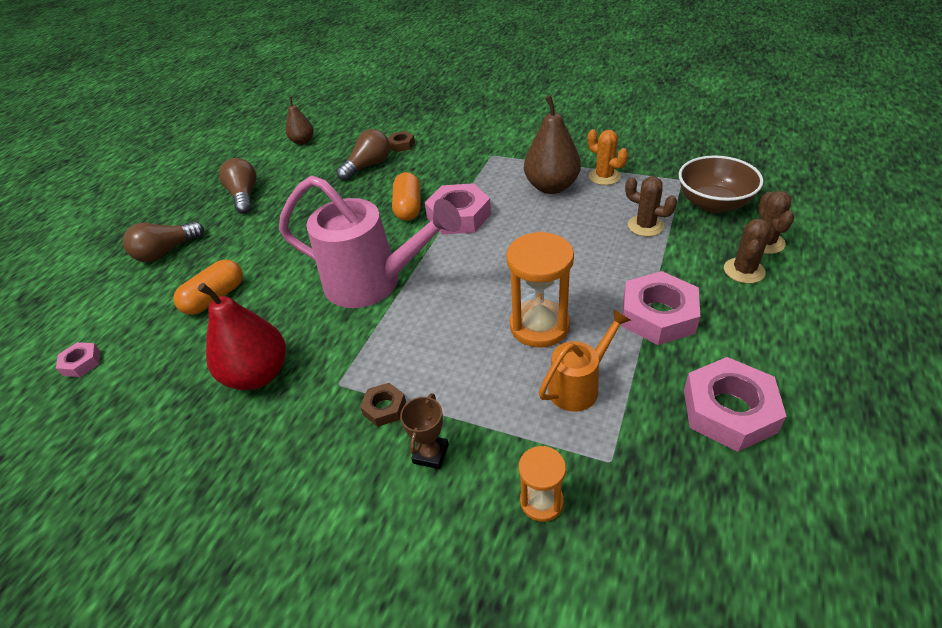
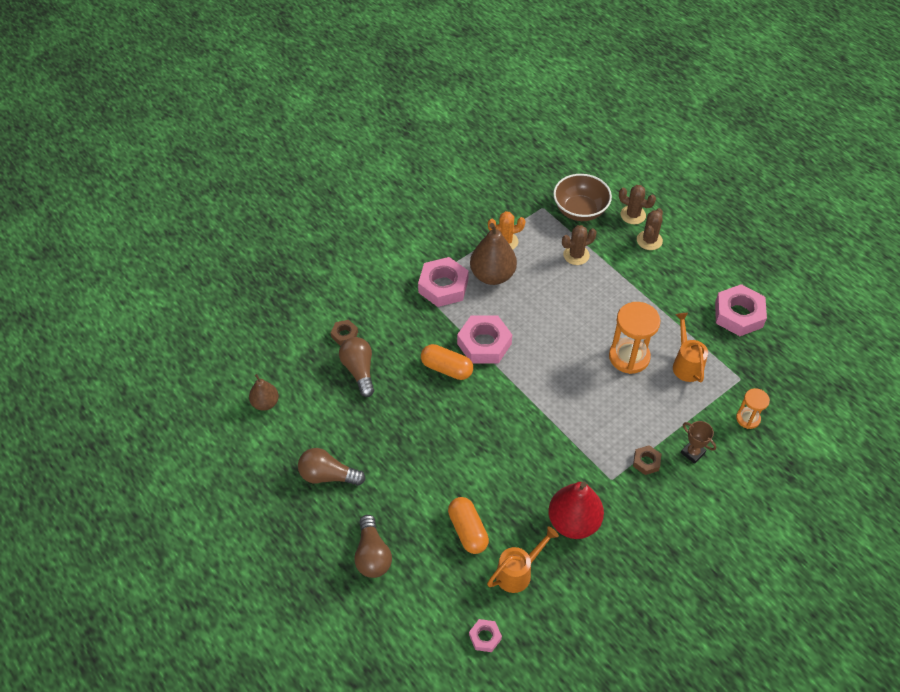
camera: 65 degrees left, 10 degrees up
pink watering can [279,176,461,308] -> none
pink nut [622,271,700,345] -> pink nut moved to [418,257,469,307]
brown cactus [724,219,771,284] -> brown cactus turned 60 degrees clockwise [637,208,663,250]
none -> orange watering can [487,526,559,593]

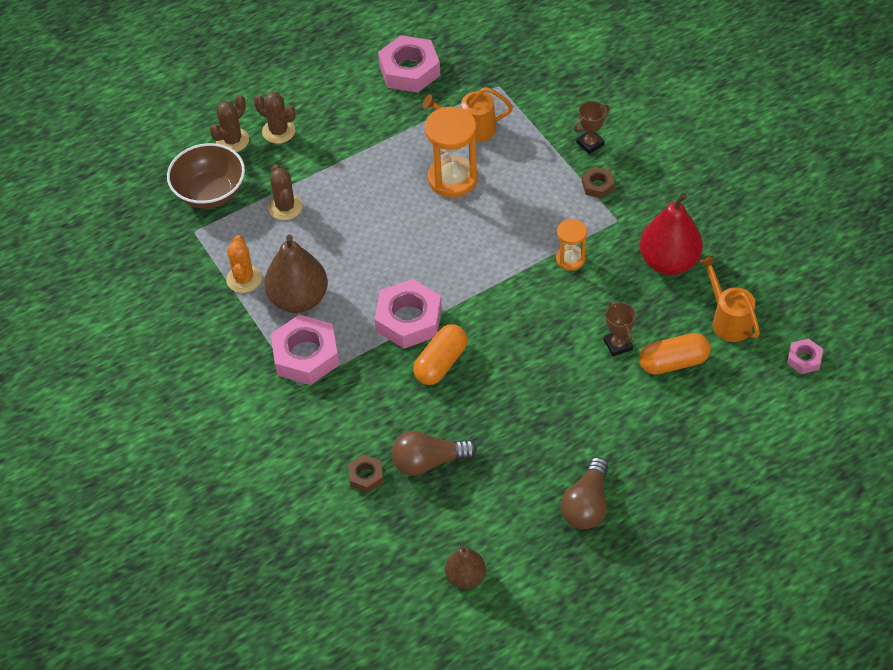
camera: 80 degrees left, 0 degrees up
brown light bulb [354,515,392,578] -> none
orange hourglass [736,388,770,429] -> orange hourglass moved to [556,219,587,271]
none -> brown trophy [604,301,636,356]

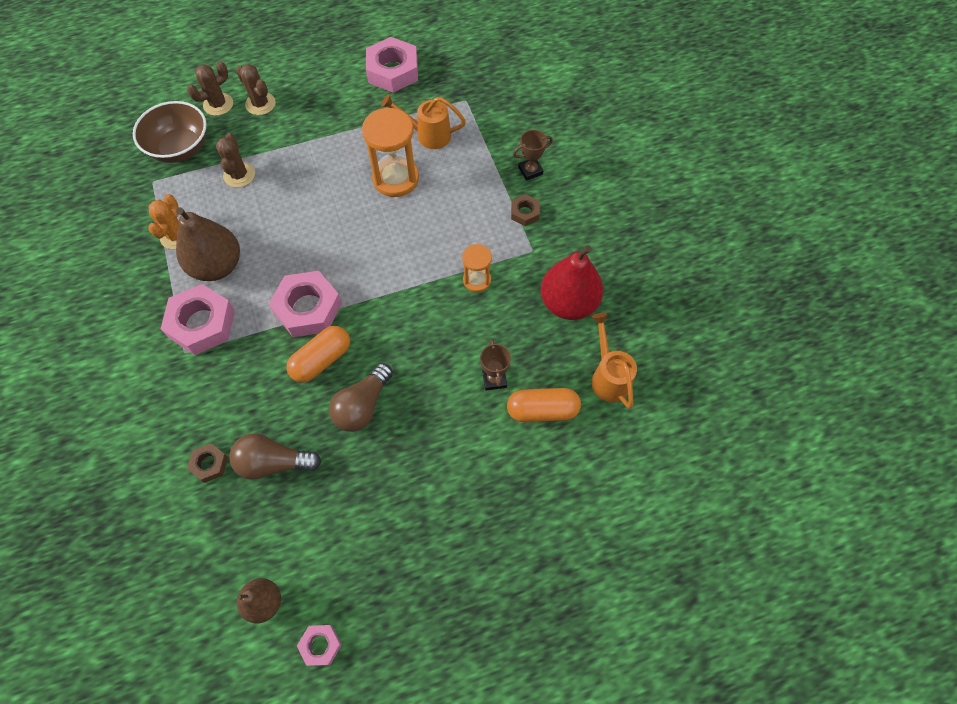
camera: 10 degrees right, 10 degrees up
brown light bulb [561,457,608,530] -> brown light bulb moved to [329,363,393,432]
pink nut [787,339,823,374] -> pink nut moved to [297,625,342,666]

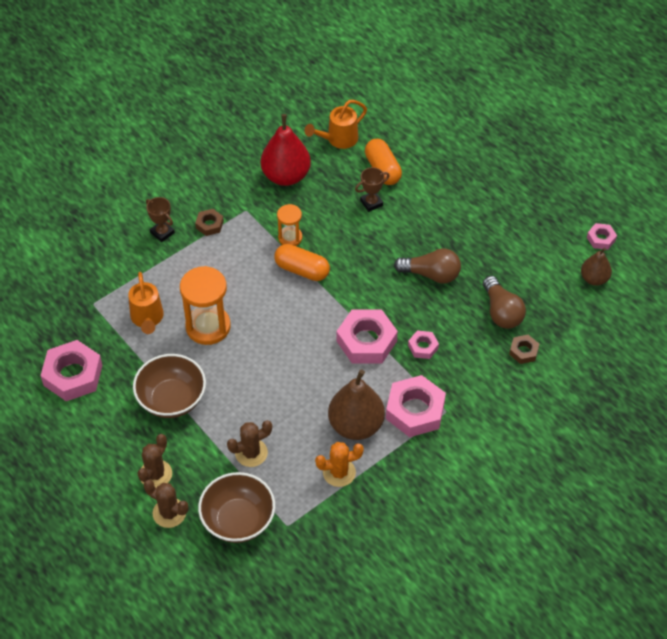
camera: 110 degrees left, 10 degrees down
orange capsule [286,326,350,383] -> orange capsule moved to [275,244,330,281]
none -> brown bowl [133,354,206,418]
none -> pink nut [408,331,439,359]

